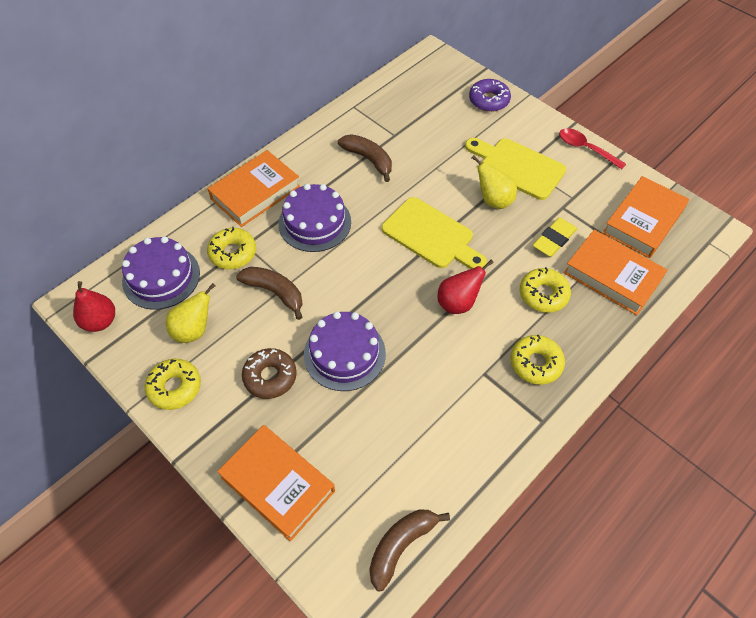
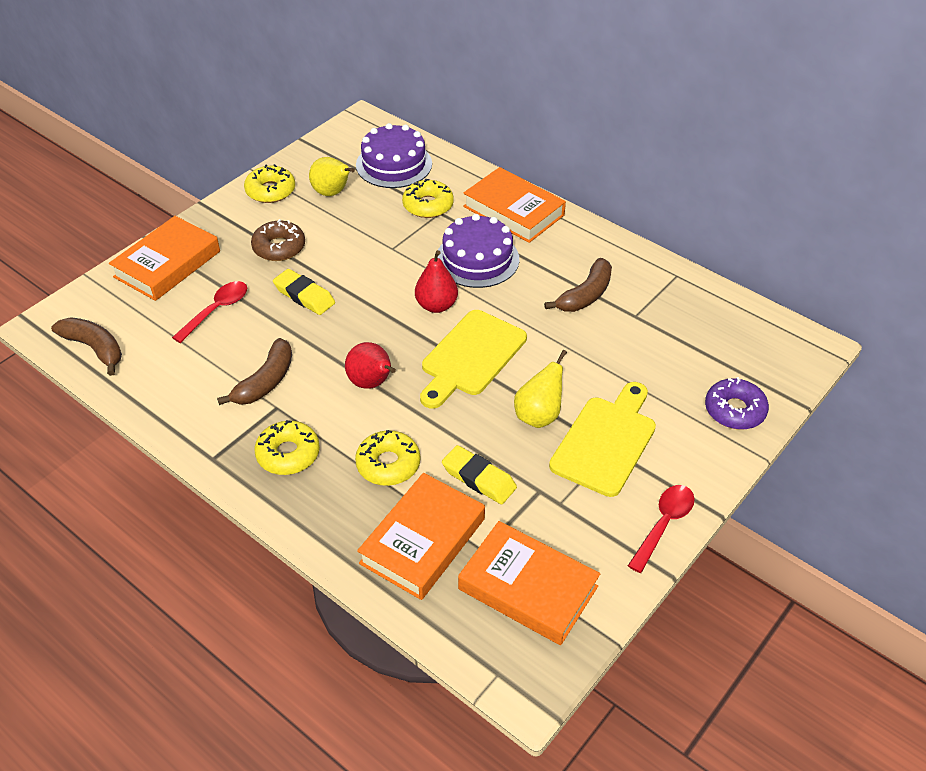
camera: 85 degrees right, 10 degrees down
red pear [73,281,115,332] -> red pear moved to [415,250,458,313]
brown banana [236,267,303,320] -> brown banana moved to [217,338,292,405]
purple cake [304,312,386,391] -> yellow eraser [273,269,335,315]
none -> red spoon [172,281,247,343]

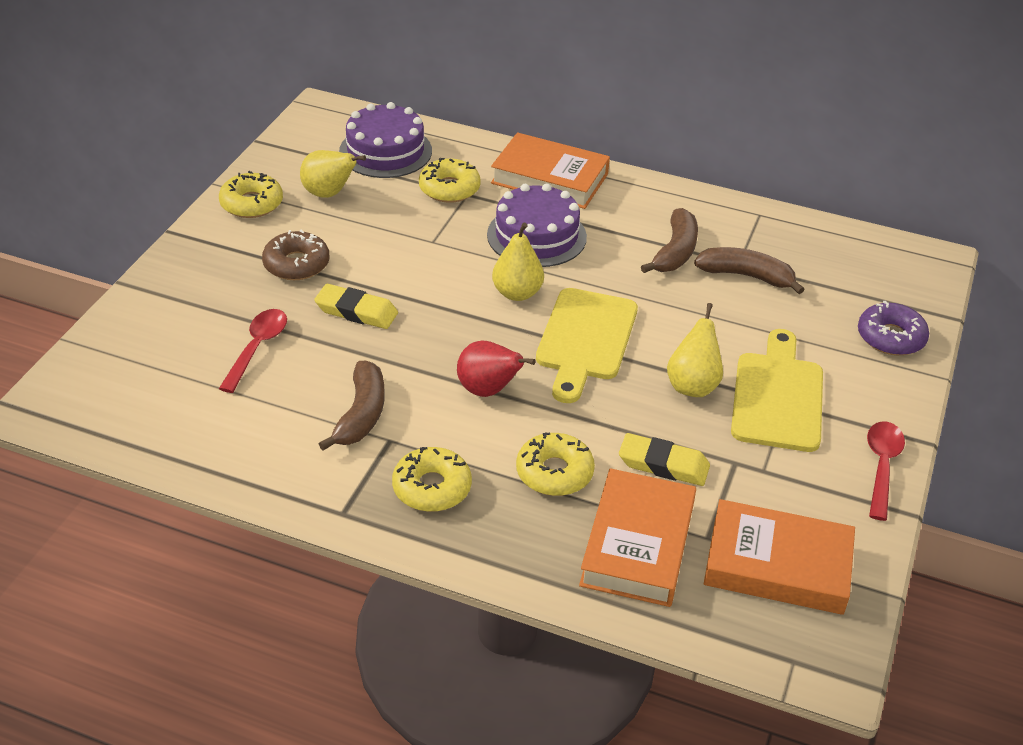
camera: 20 degrees left, 5 degrees down
brown banana [51,317,122,376] -> brown banana moved to [694,247,805,294]
orange book [109,216,220,301] -> none
red pear [415,250,458,313] -> yellow pear [492,223,544,301]

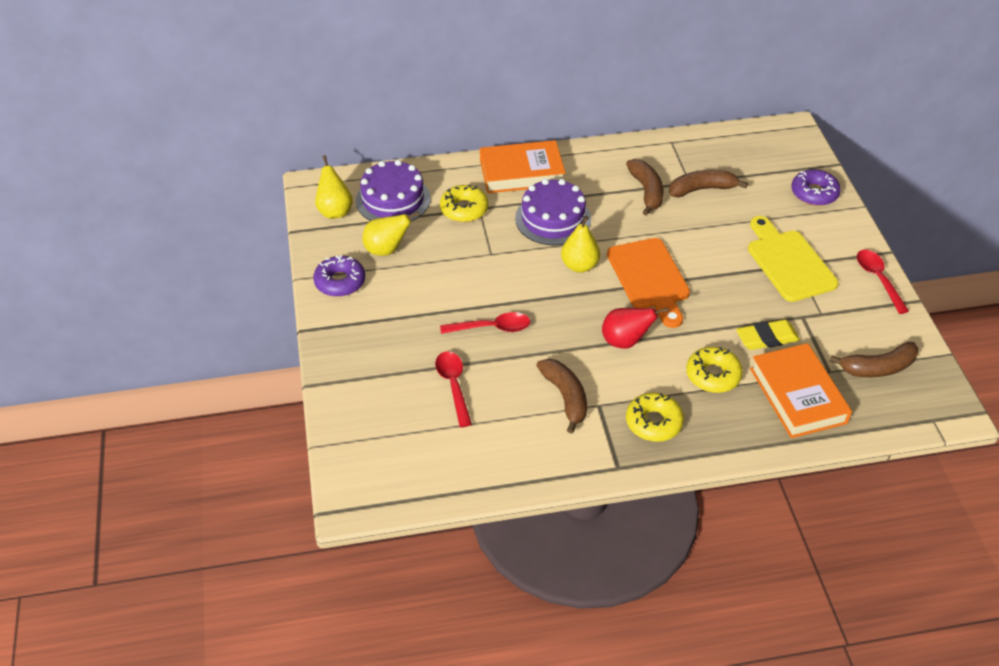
camera: 30 degrees left, 5 degrees up
yellow donut [219,171,283,218] -> purple donut [313,255,365,297]
brown donut [262,229,330,280] -> none
yellow eraser [314,284,398,329] -> red spoon [440,312,530,334]
yellow cutting board [536,288,638,403] -> orange cutting board [607,238,690,328]
yellow pear [667,303,723,397] -> yellow pear moved to [315,155,353,219]
orange book [704,499,855,615] -> brown banana [829,342,919,377]

